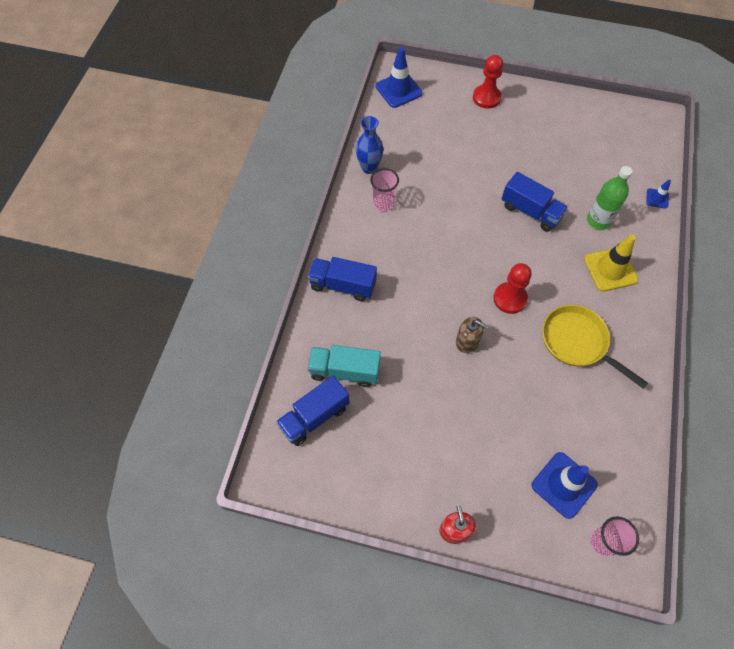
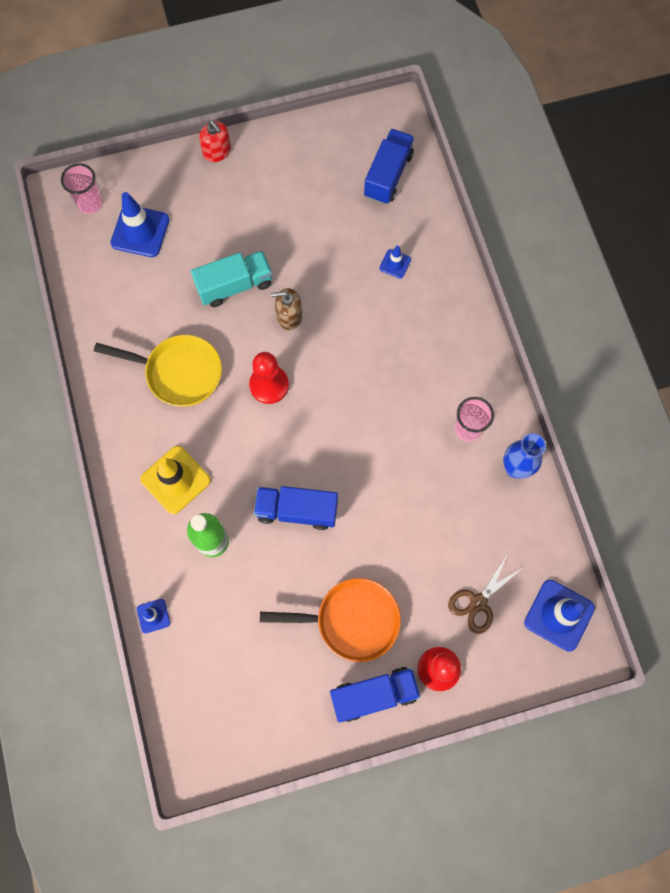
camera: 150 degrees right, 10 degrees up
blue truck [308,257,377,301] -> blue truck moved to [330,667,421,723]
turquoise truck [308,345,381,387] -> turquoise truck moved to [191,251,272,307]
none -> orange pan [260,578,401,662]
none -> blue traffic cone [379,245,411,279]
none -> brown scissors [448,554,524,634]

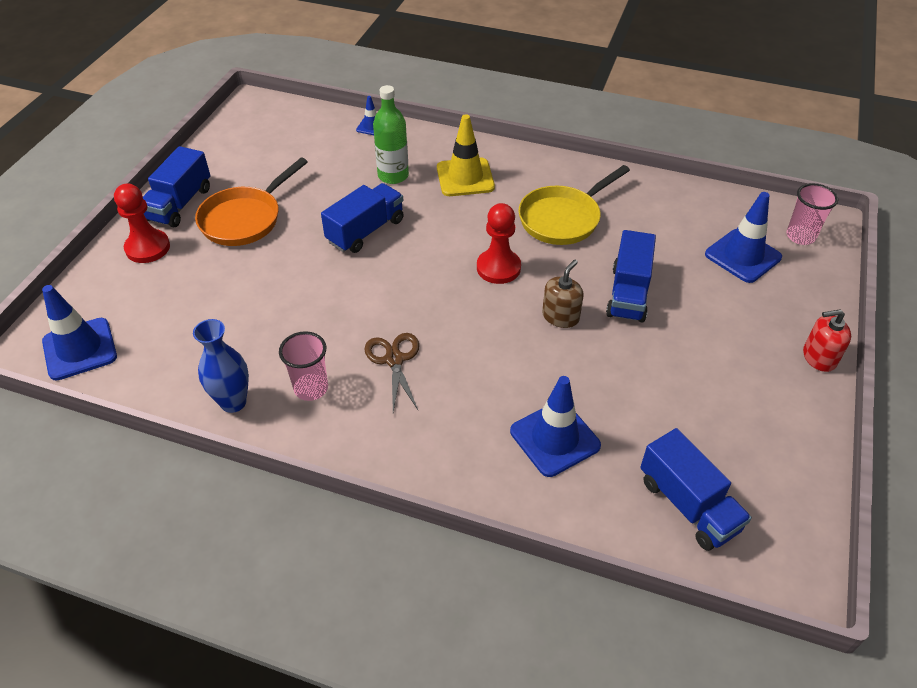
camera: 125 degrees right, 25 degrees down
turquoise truck [191,251,272,307] -> blue truck [606,230,656,322]
blue traffic cone [379,245,411,279] -> blue traffic cone [510,376,601,477], size x1.94
brown scissors [448,554,524,634] -> brown scissors moved to [365,333,419,412]

